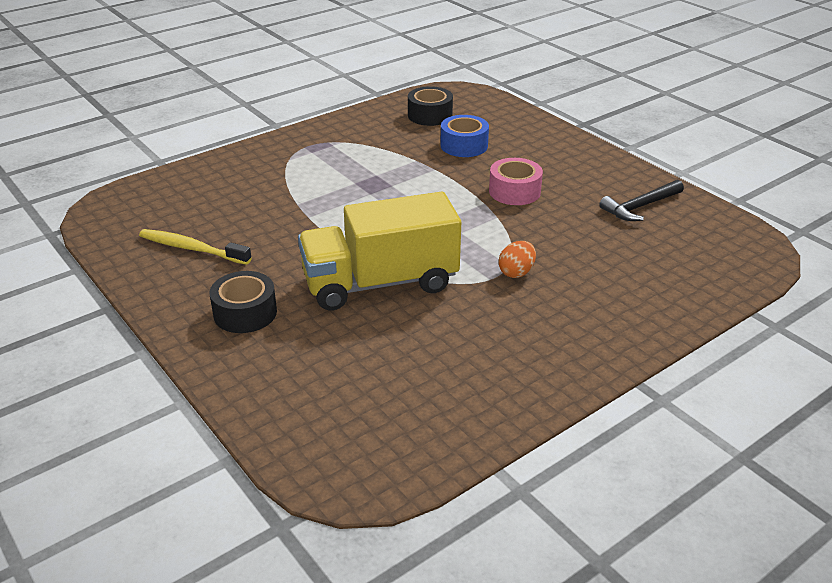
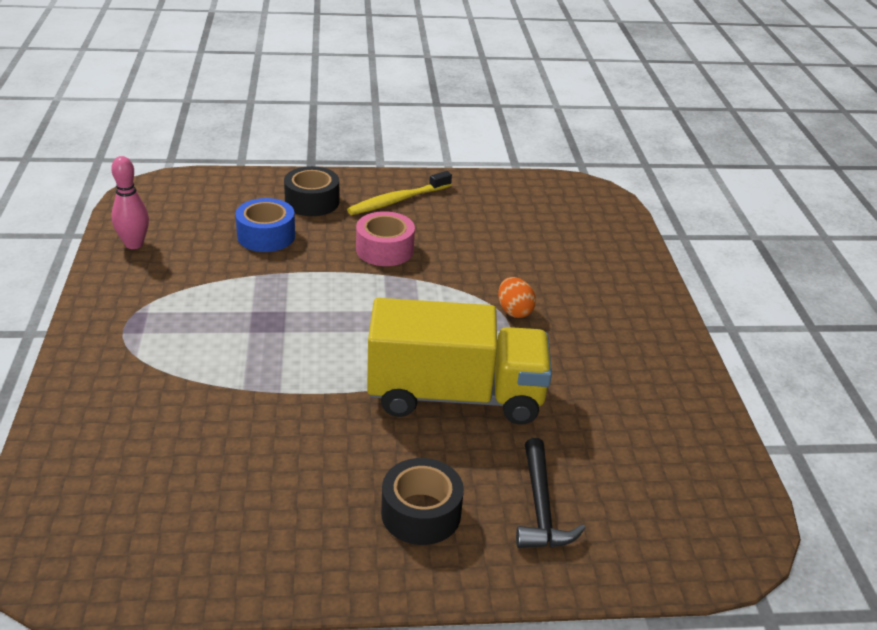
camera: 60 degrees left, 0 degrees up
yellow toothbrush [139,229,252,265] -> yellow toothbrush moved to [347,171,452,215]
yellow truck [298,192,461,310] -> yellow truck turned 105 degrees counterclockwise [367,298,552,425]
black tape [408,86,453,126] -> black tape moved to [284,166,339,216]
black hammer [599,180,684,221] -> black hammer moved to [516,438,585,548]
none -> pink bowling pin [111,156,149,249]

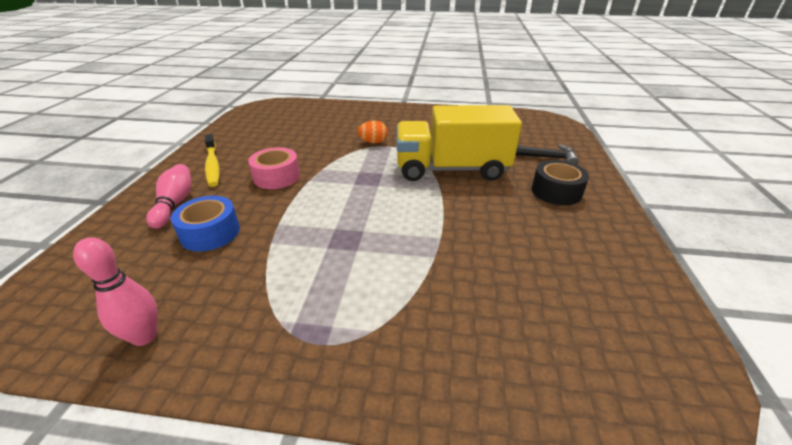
camera: 75 degrees left, 0 degrees up
black tape [284,166,339,216] -> pink bowling pin [146,164,192,229]
yellow truck [367,298,552,425] -> yellow truck turned 105 degrees counterclockwise [396,105,522,181]

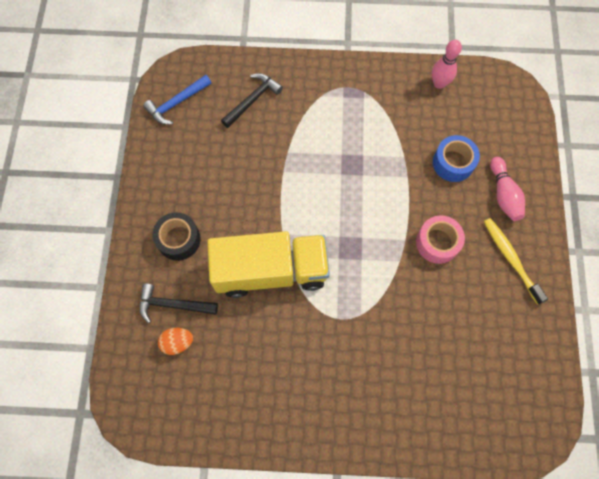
camera: 175 degrees right, 35 degrees up
orange egg [358,120,388,143] -> orange egg moved to [158,328,193,355]
none -> blue hammer [143,75,211,124]
none -> black hammer [221,73,283,128]

